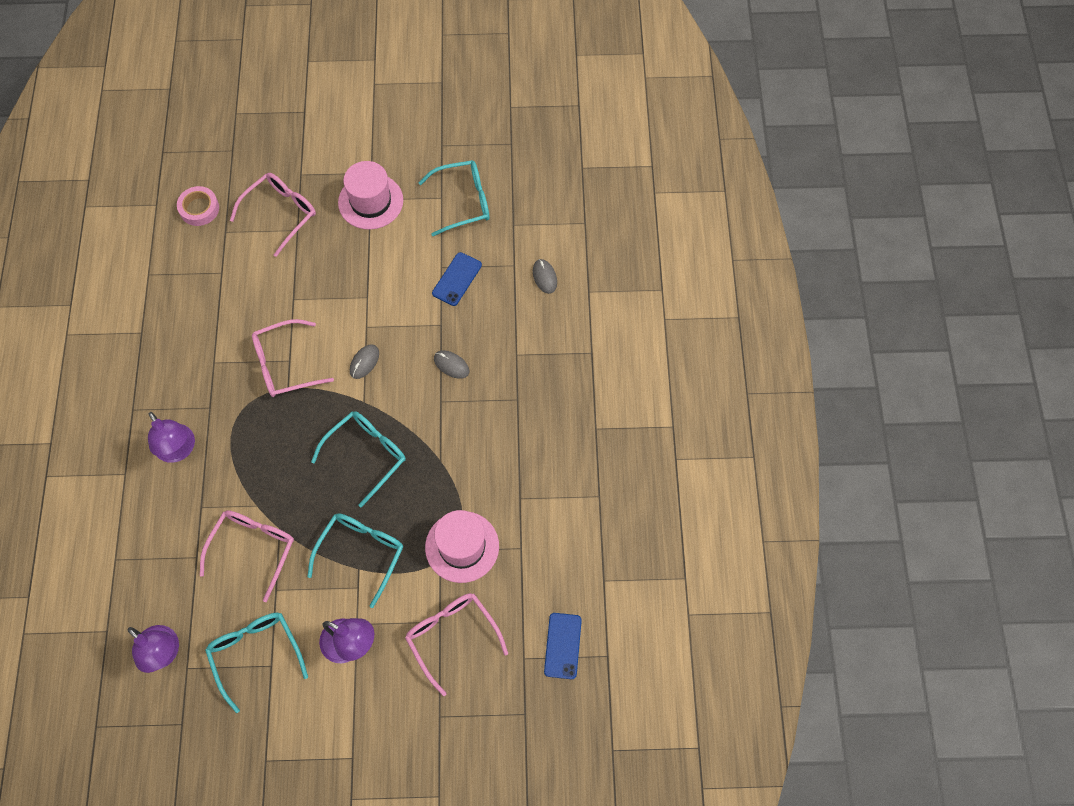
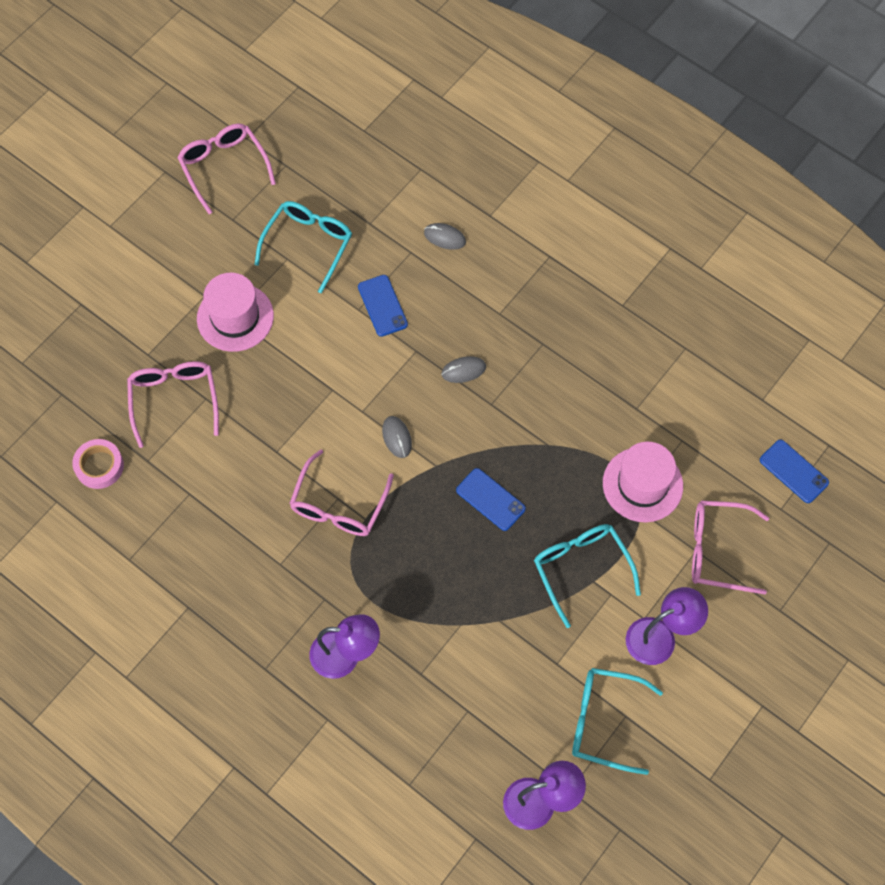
camera: 50 degrees left, 0 degrees up
pink glasses [200,510,294,602] -> pink glasses moved to [177,124,276,214]
turquoise glasses [311,411,406,507] -> blue phone [456,468,526,531]

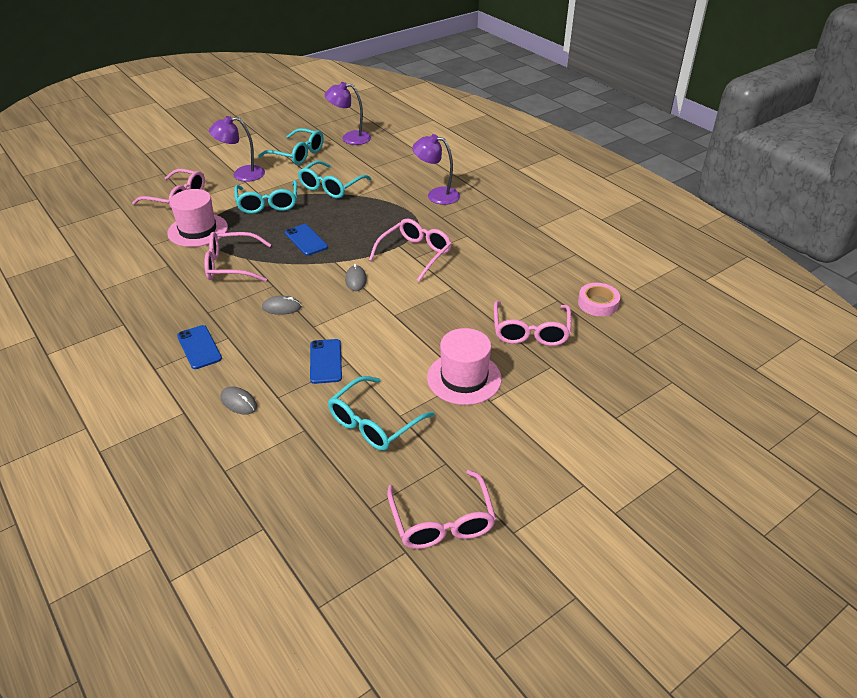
camera: 165 degrees left, 25 degrees down
blue phone [760,439,829,503] -> blue phone moved to [177,325,222,369]
none -> pink glasses [204,232,271,282]
none -> turquoise glasses [298,161,371,198]

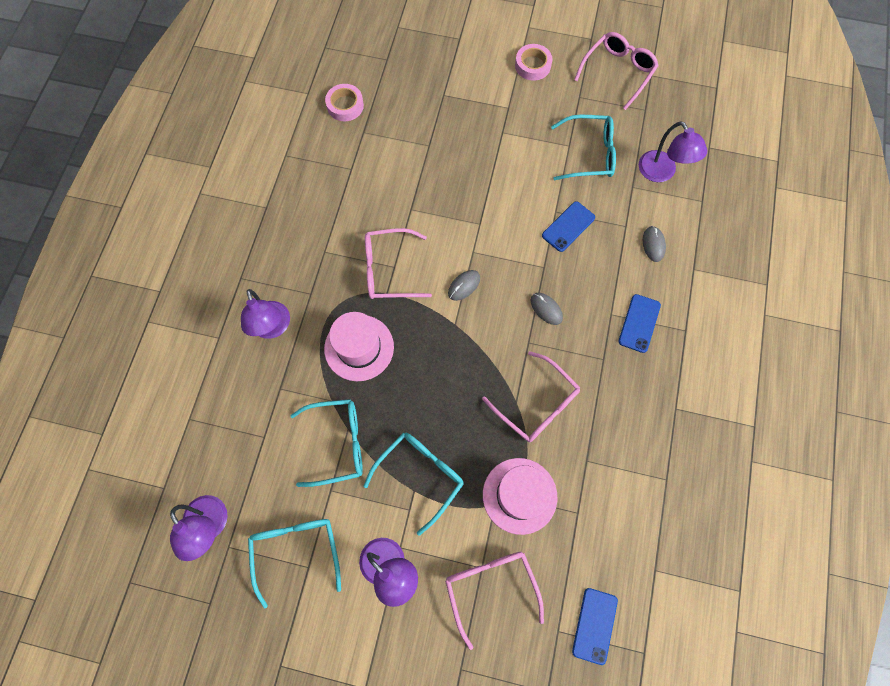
camera: 130 degrees left, 30 degrees up
blue phone [285,224,328,256] -> blue phone moved to [572,588,618,665]
pink hat [427,328,502,405] -> pink hat moved to [324,312,394,381]
pink glasses [494,301,571,346] -> none
none -> pink tape [515,44,552,81]
none -> purple lamp [639,121,708,182]

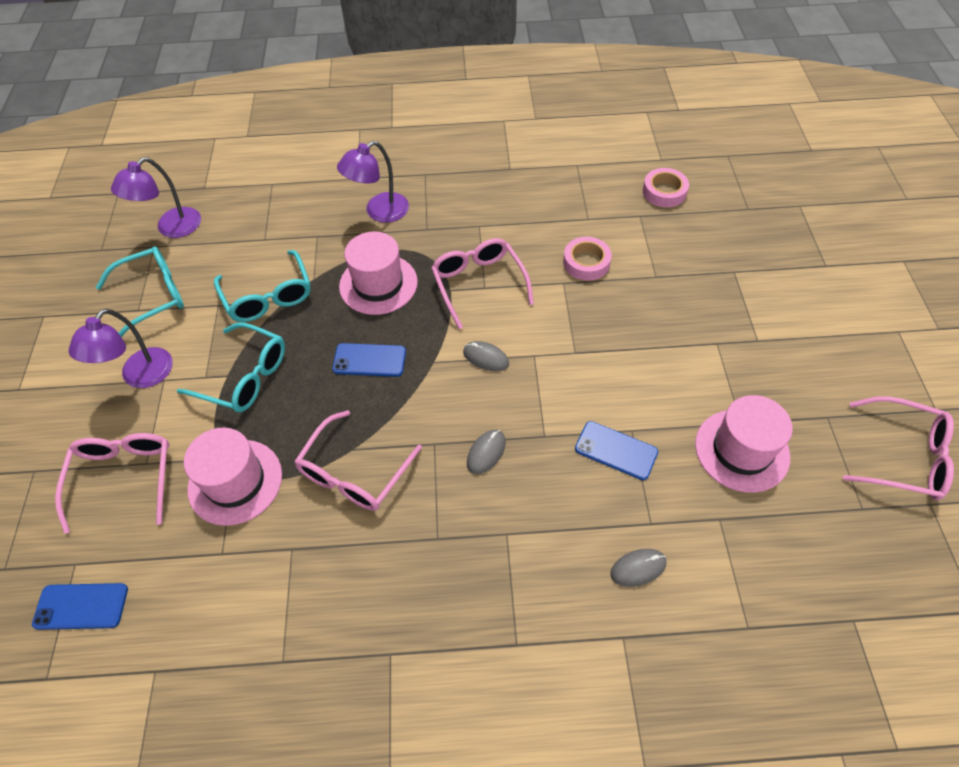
camera: 75 degrees right, 15 degrees down
pink glasses [445,552,544,650] -> pink glasses turned 60 degrees counterclockwise [55,433,169,534]
pink tape [515,44,552,81] -> pink tape moved to [563,237,612,280]
turquoise glasses [551,115,616,180] -> pink hat [695,395,793,493]
blue phone [618,294,661,353] -> blue phone moved to [332,343,406,377]
purple lamp [639,121,708,182] -> none

